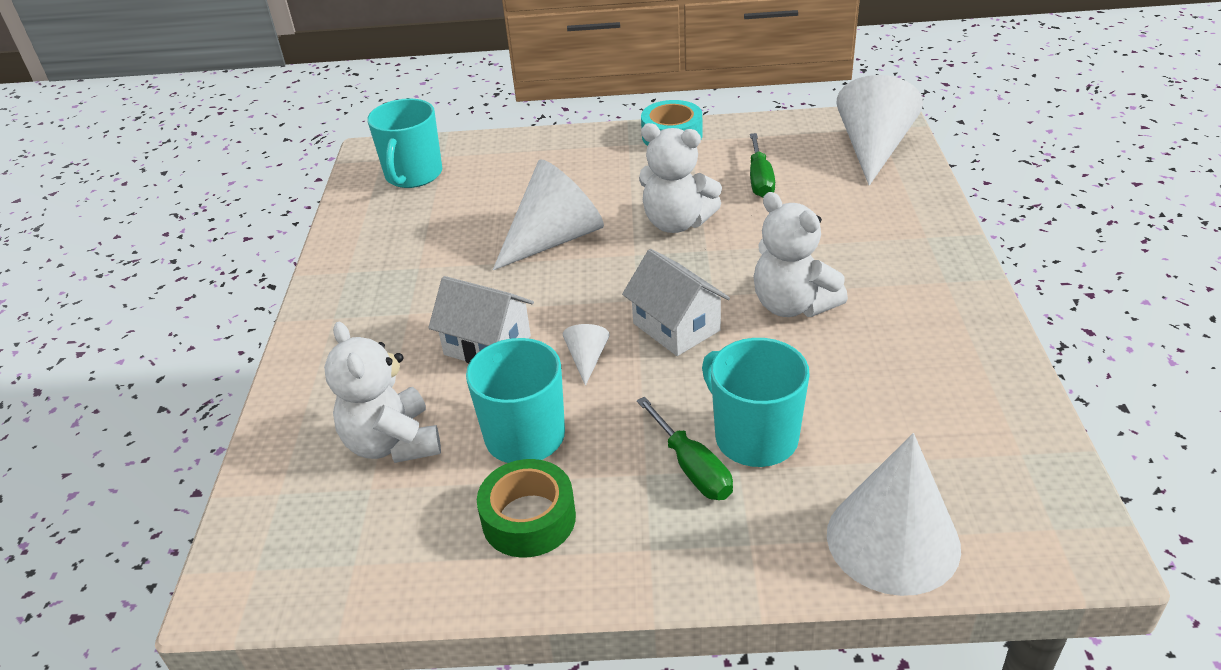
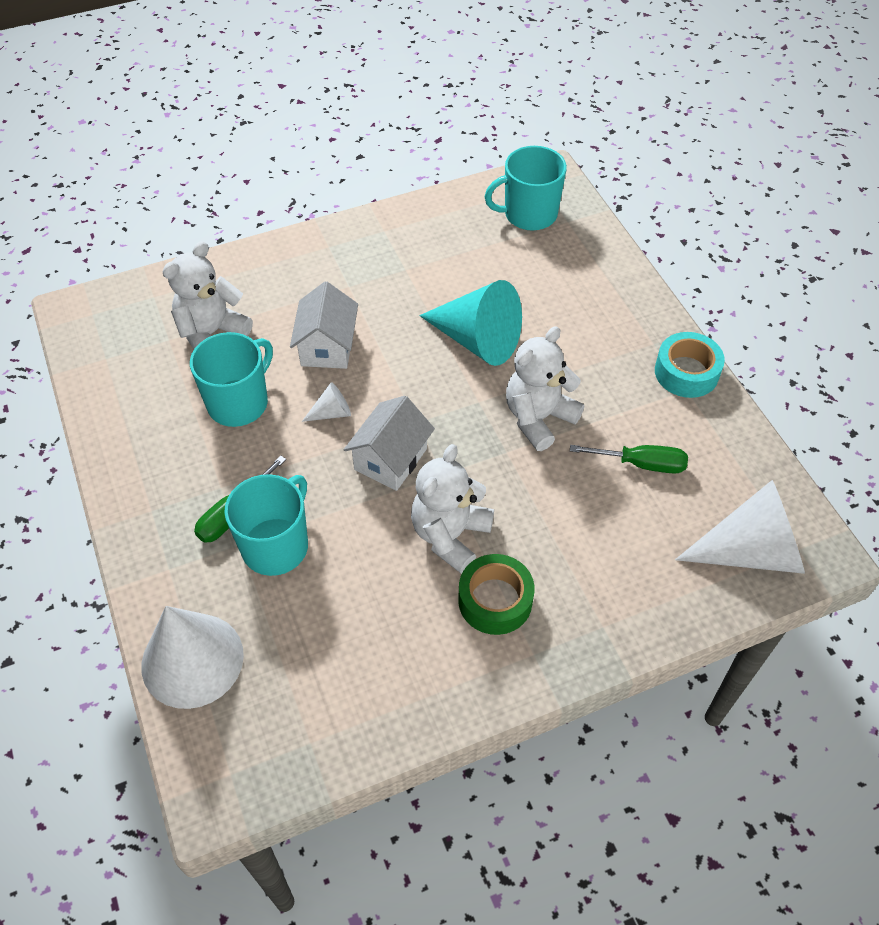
camera: 65 degrees right, 15 degrees up
green tape [477,459,576,558] -> green tape moved to [458,554,535,635]
white cone [493,159,604,270] -> turquoise cone [419,280,522,366]
white teddy bear [639,123,722,233] -> white teddy bear turned 45 degrees clockwise [506,326,584,451]
green screwdriver [750,133,775,198] -> green screwdriver turned 150 degrees counterclockwise [570,445,688,474]

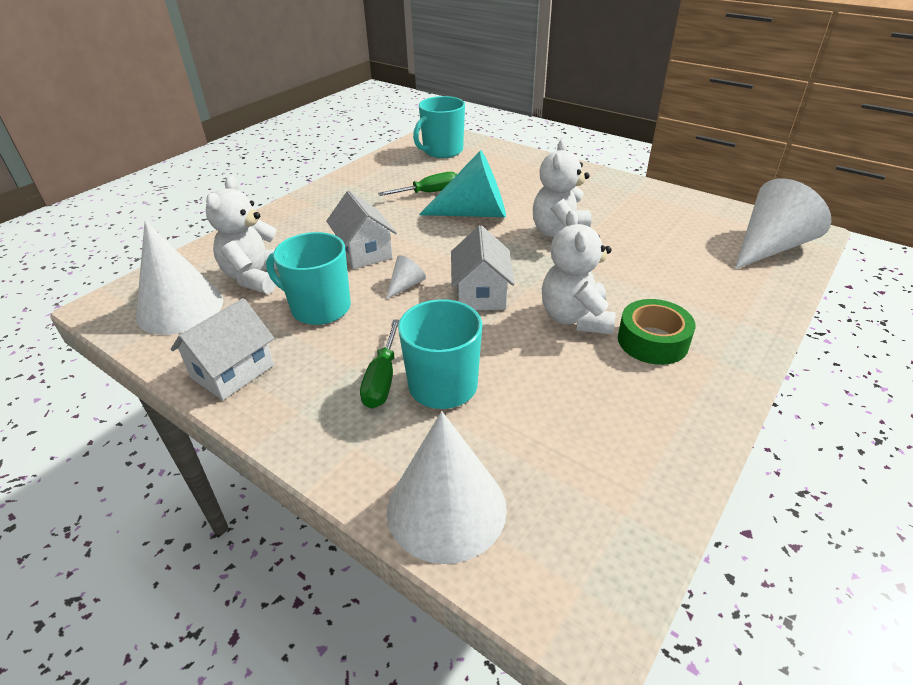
camera: 30 degrees left, 15 degrees down
turquoise mug [190,332,273,427] -> turquoise mug turned 75 degrees counterclockwise [266,232,351,325]
green screwdriver [570,445,688,474] -> green screwdriver moved to [378,172,457,196]
turquoise tape [655,332,725,398] -> none
none -> white cone [136,221,223,335]
none -> white house [171,298,274,400]

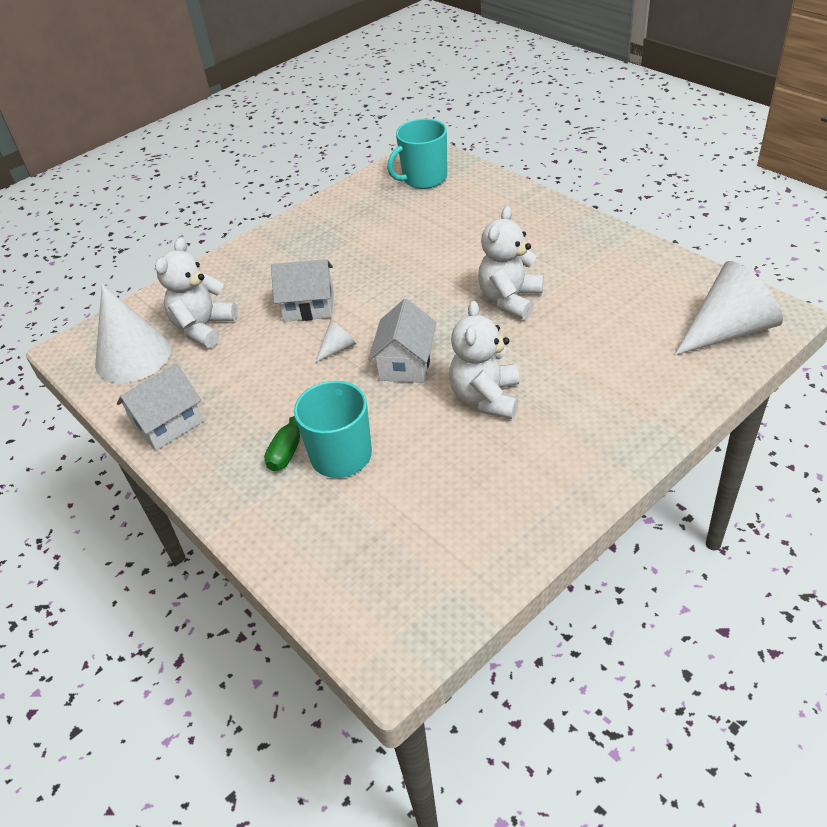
camera: 15 degrees right, 5 degrees up
turquoise mug [266,232,351,325] -> none
white house [326,191,397,269] -> white house turned 75 degrees counterclockwise [271,259,334,322]
green screwdriver [378,172,457,196] -> none
white cone [387,411,507,564] -> none
turquoise cone [419,150,506,217] -> none
green tape [618,299,696,365] -> none

